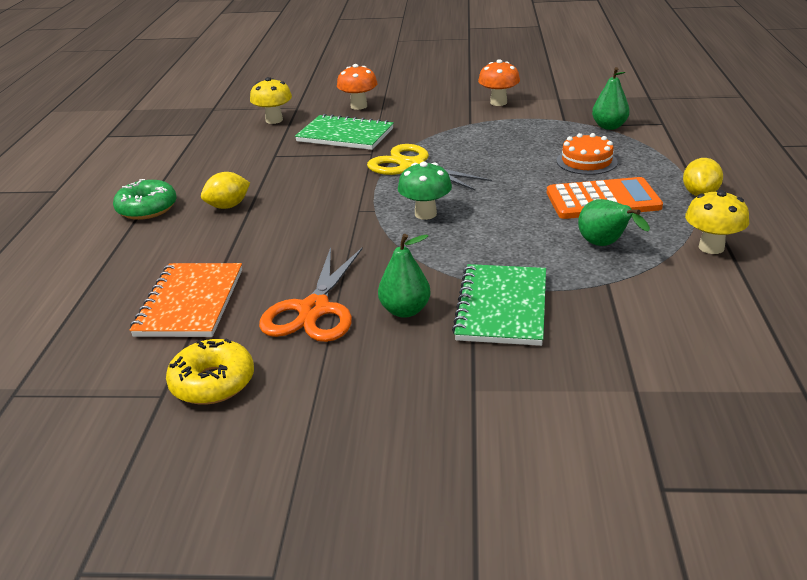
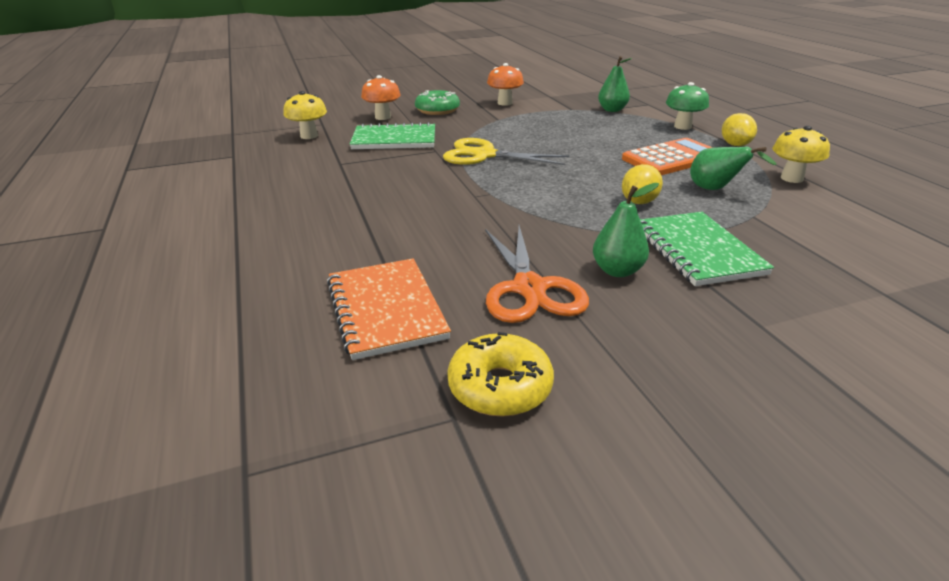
camera: 25 degrees left, 0 degrees up
green donut [113,179,177,220] -> green donut moved to [415,90,460,115]
yellow lemon [201,172,250,209] -> yellow lemon moved to [622,164,663,204]
green mushroom [398,162,452,220] -> green mushroom moved to [666,82,709,130]
orange cake [556,133,617,175] -> none

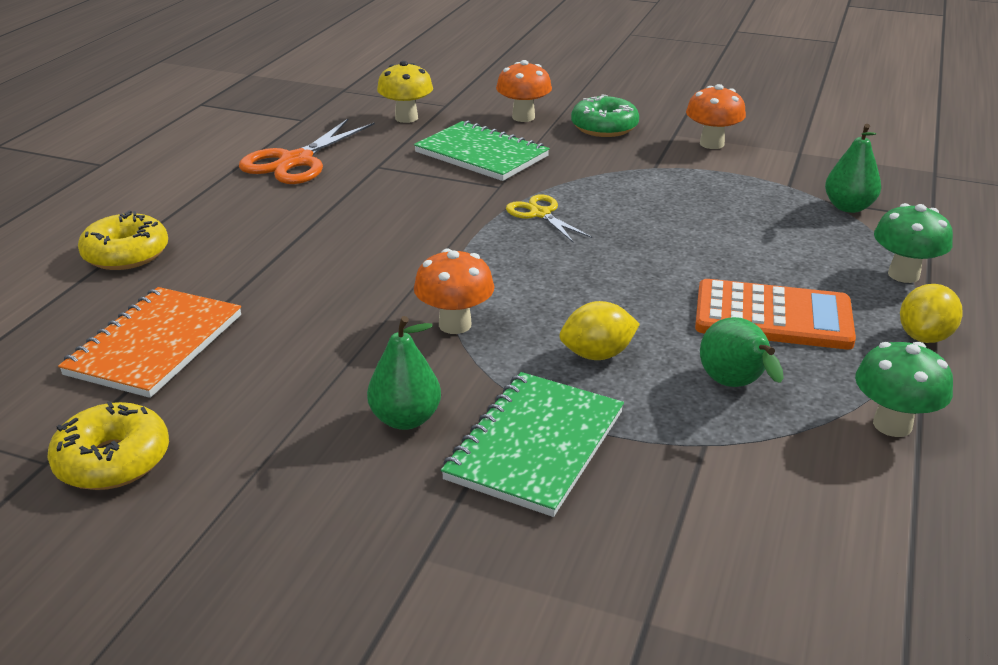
camera: 40 degrees right, 0 degrees up
yellow scissors [443,138,569,165] -> yellow scissors [506,194,592,243], size x0.58
orange scissors [485,226,589,323] -> orange scissors moved to [239,119,375,184]
yellow mushroom [772,126,830,183] -> green mushroom [855,342,953,437]
none -> yellow donut [78,211,168,270]
none -> orange mushroom [414,249,495,334]

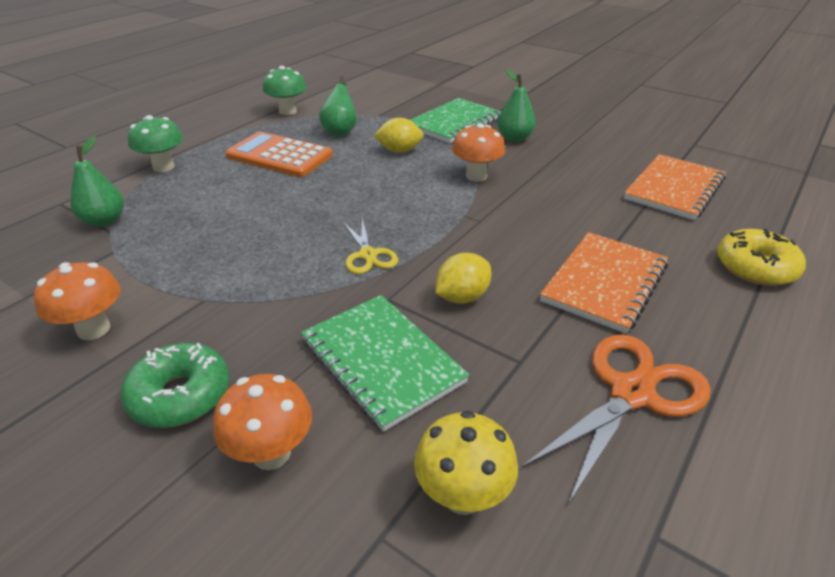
camera: 165 degrees left, 5 degrees up
yellow donut [48,401,169,490] -> none
yellow lemon [900,284,963,343] -> yellow lemon moved to [436,253,491,304]
none -> orange notebook [540,232,668,334]

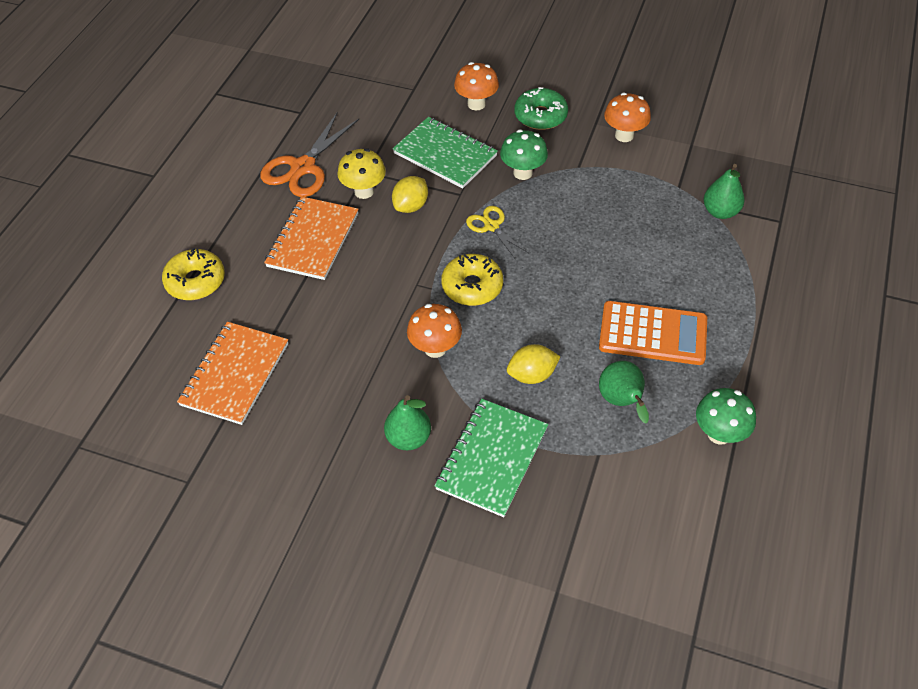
camera: 165 degrees right, 15 degrees up
green mushroom [128,115,183,172] -> green mushroom moved to [500,130,548,180]
yellow mushroom [414,411,518,515] -> yellow mushroom moved to [337,148,386,199]
none -> yellow donut [441,254,503,306]

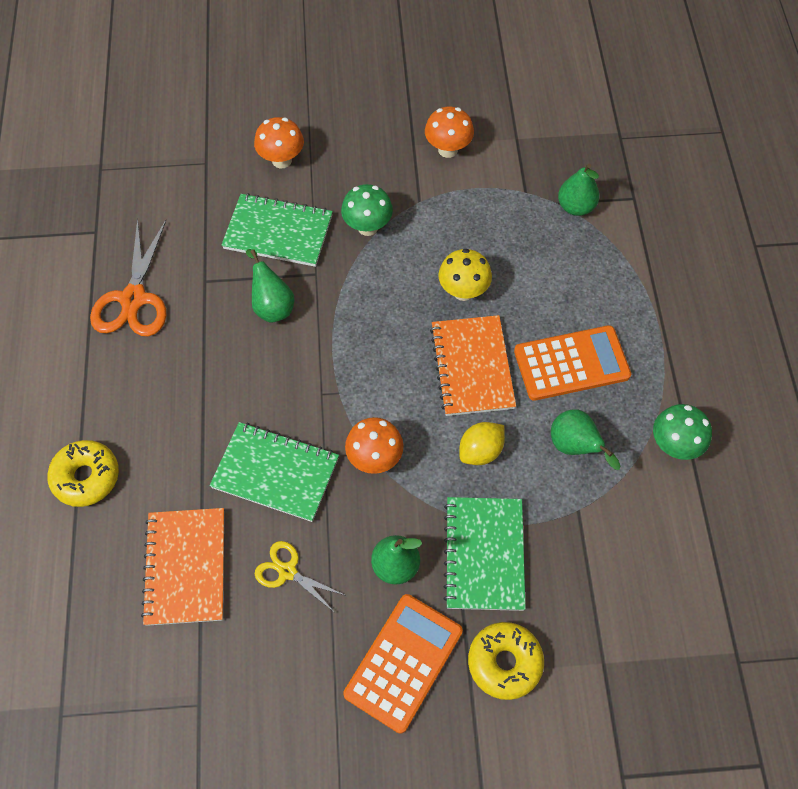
camera: 25 degrees left, 10 degrees up
orange notebook [264,196,358,280] -> orange notebook moved to [430,315,516,416]
yellow mushroom [337,148,386,199] -> yellow mushroom moved to [438,249,492,301]
yellow lemon [392,176,428,213] -> green pear [246,249,294,323]
yellow donut [441,254,503,306] -> yellow donut moved to [468,622,544,700]
yellow scissors [466,206,530,260] -> yellow scissors moved to [255,541,344,612]
green donut [514,87,568,130] -> none
none -> green notebook [210,422,339,522]
none -> orange calculator [343,594,463,734]

